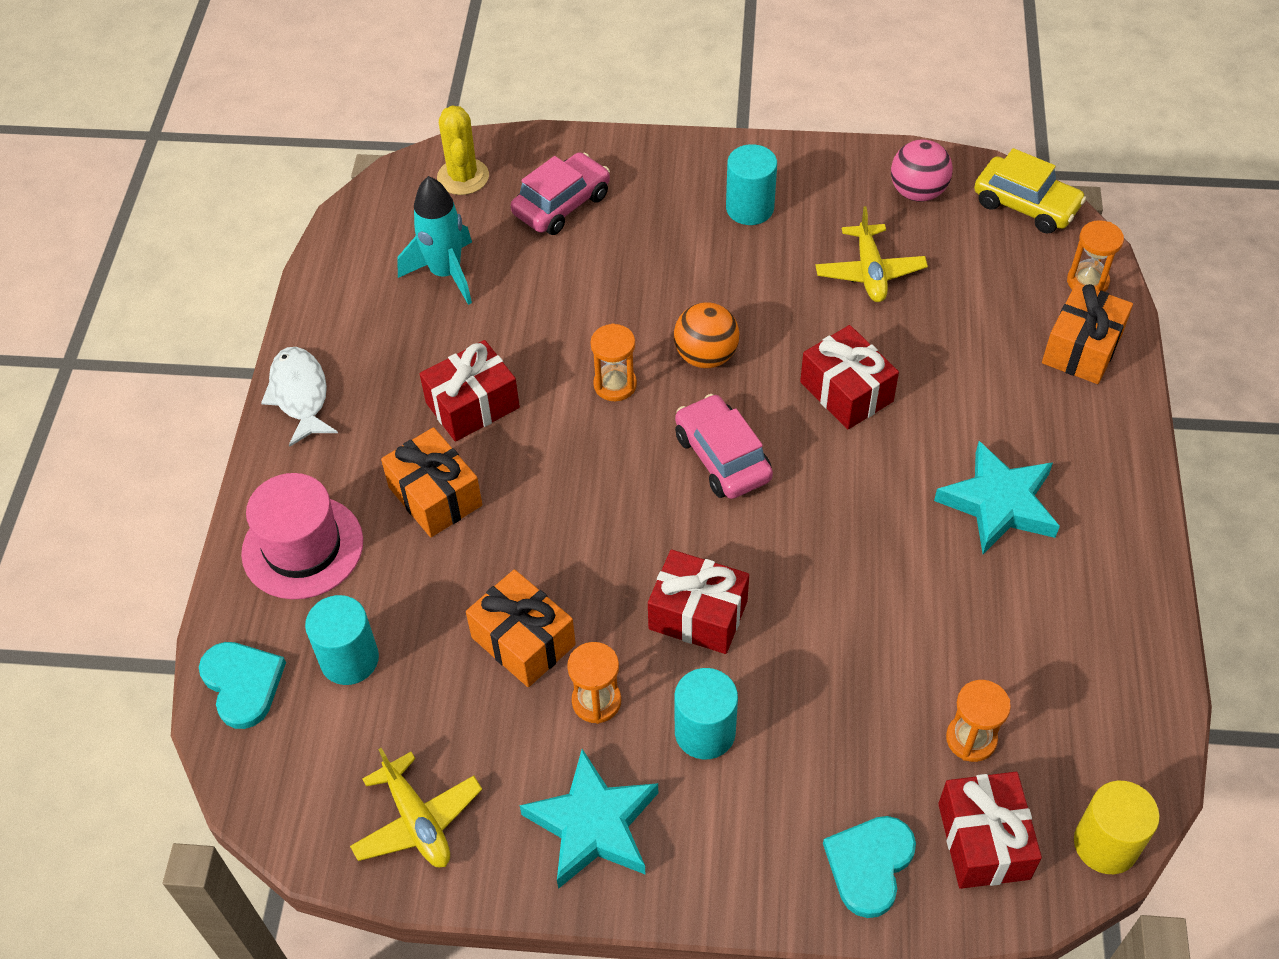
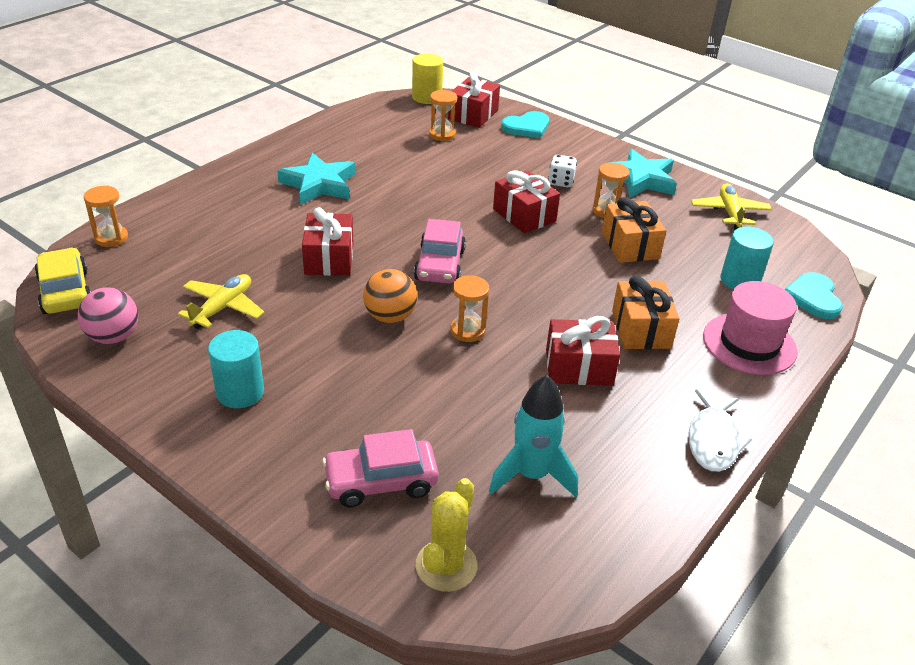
camera: 150 degrees left, 15 degrees down
turquoise cylinder [674,668,738,759] -> white dice [548,155,577,187]
orange gift [1042,283,1133,384] -> none

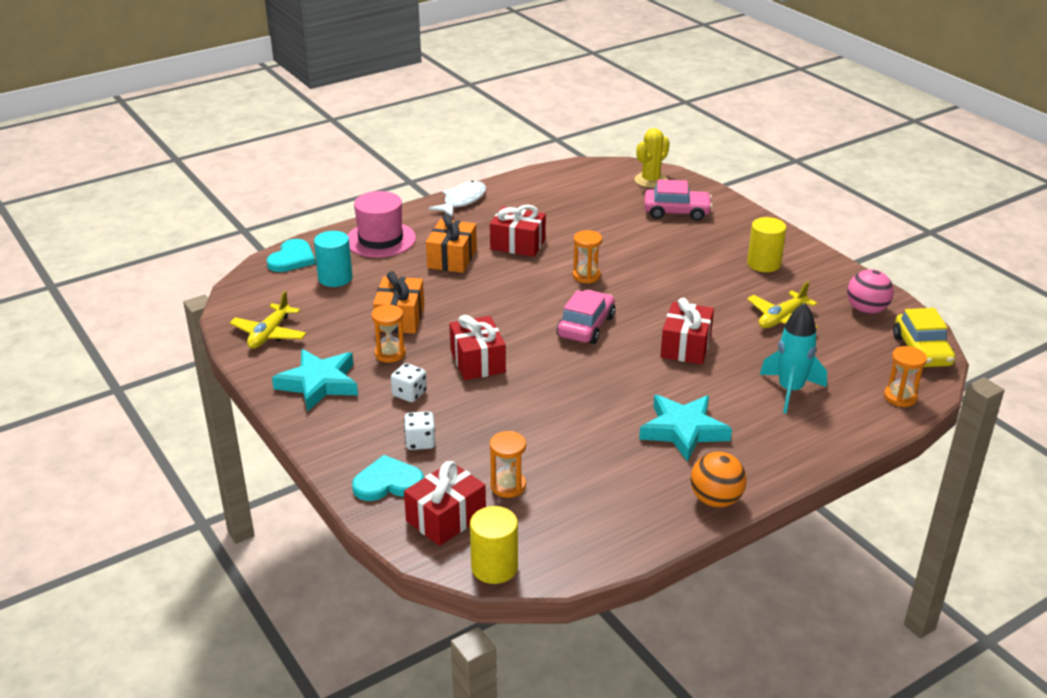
camera: 160 degrees left, 5 degrees down
turquoise cylinder [208,330,264,408] -> yellow cylinder [747,217,786,272]
orange ball [363,269,417,323] -> orange ball moved to [690,452,747,507]
turquoise rocket [489,375,578,497] -> turquoise rocket moved to [760,302,827,414]
none -> white dice [404,411,435,450]

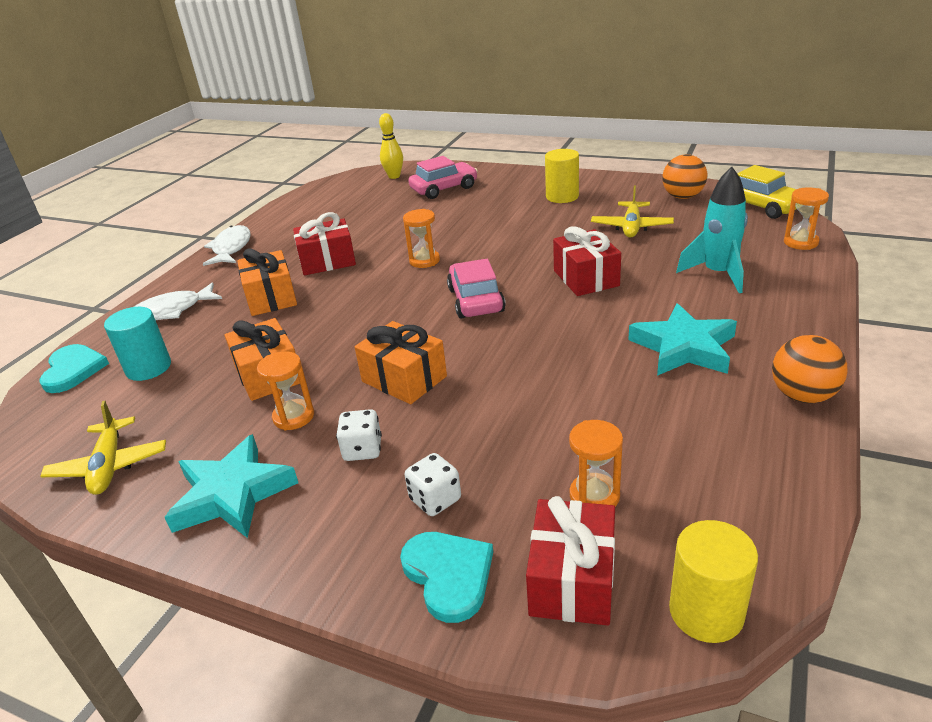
camera: 30 degrees left, 0 degrees up
pink hat [348,191,416,258] -> white fish [134,282,222,320]
turquoise heart [352,455,424,501] -> turquoise heart turned 105 degrees clockwise [400,532,493,623]
red gift [449,315,506,380] -> orange gift [355,321,447,404]
yellow cactus [635,128,670,188] -> yellow bowling pin [379,113,403,179]
pink ball [847,269,894,314] -> orange ball [662,154,707,199]

